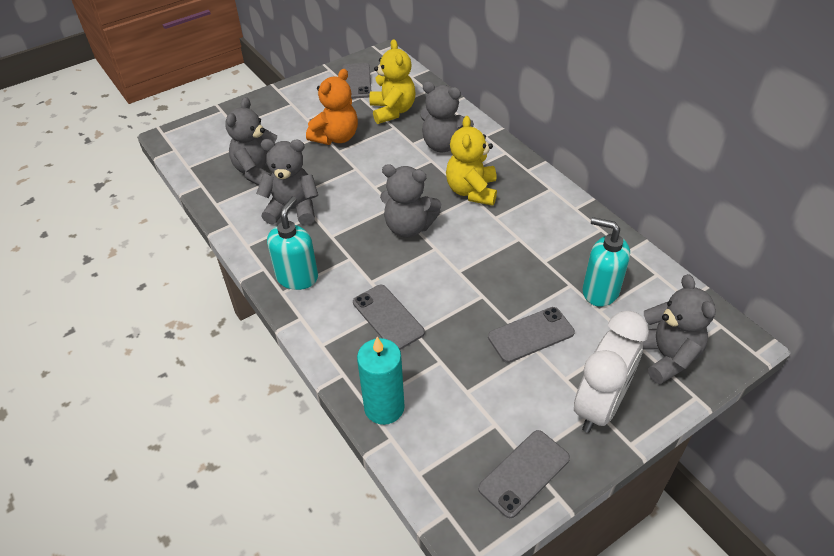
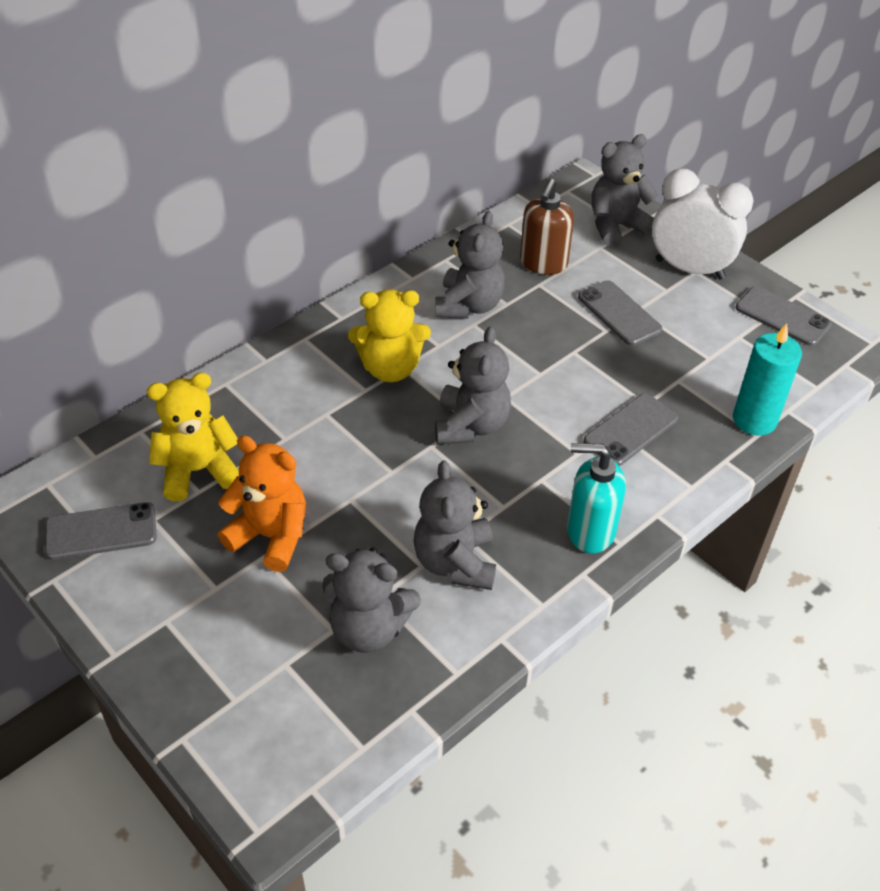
camera: 100 degrees left, 0 degrees up
grey teddy bear [421,81,474,152] -> grey teddy bear moved to [435,211,505,318]
turquoise soap dispenser [583,217,630,307] -> brown soap dispenser [520,179,574,275]

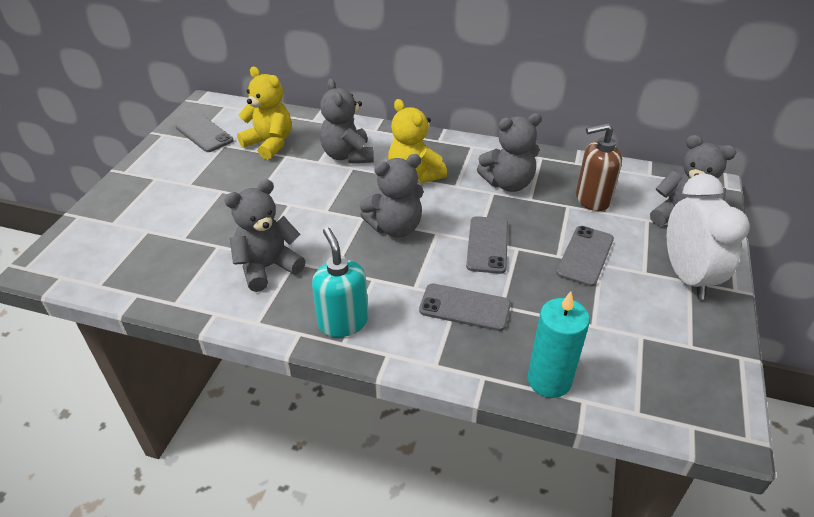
camera: 60 degrees right, 5 degrees down
orange teddy bear [218,435,306,572] -> none
grey teddy bear [323,548,421,653] -> grey teddy bear moved to [320,79,374,164]
grey phone [736,286,832,346] -> grey phone moved to [466,216,508,274]

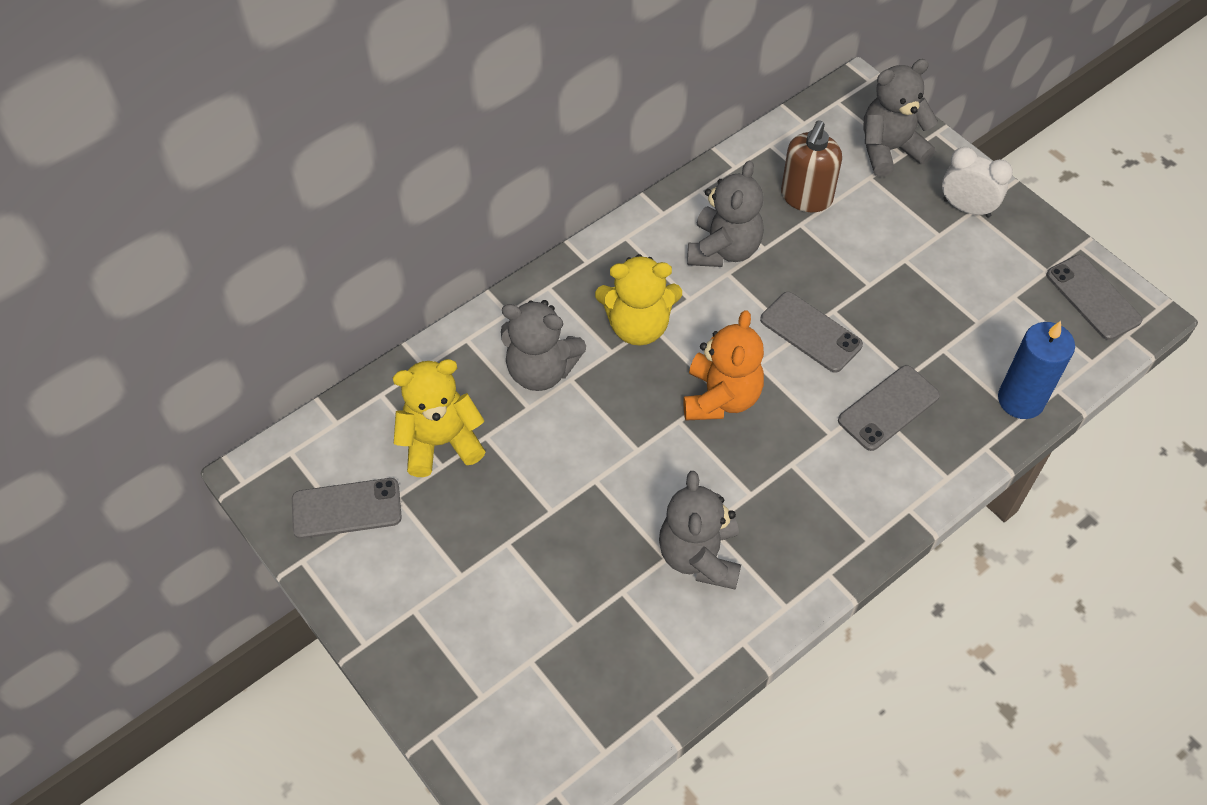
camera: 55 degrees left, 15 degrees up
turquoise soap dispenser [312,227,368,337] -> none
grey teddy bear [360,154,424,238] -> orange teddy bear [683,310,764,420]
turquoise candle [527,291,590,398] -> blue candle [998,321,1075,419]
grey phone [556,226,614,287] -> grey phone moved to [1046,255,1142,340]
white clock [667,174,749,300] -> white clock [942,147,1013,218], size x0.64

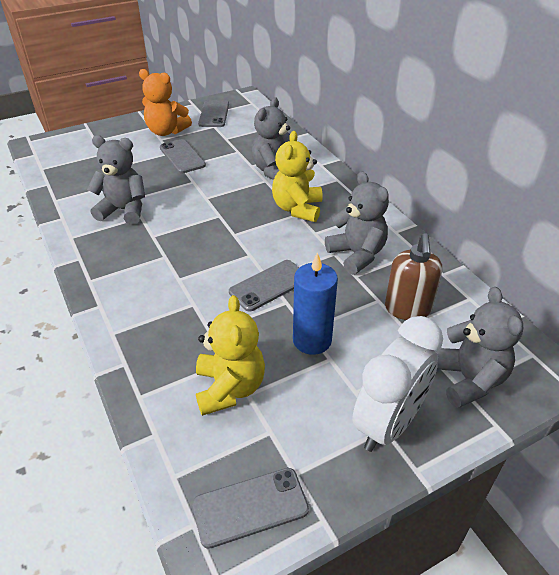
camera: 100 degrees right, 15 degrees down
yellow teddy bear [392,359,486,477] -> yellow teddy bear moved to [196,295,265,416]
orange teddy bear [683,310,764,420] -> orange teddy bear moved to [139,69,192,136]
grey teddy bear [687,161,764,267] -> grey teddy bear turned 150 degrees counterclockwise [325,171,389,275]
brown soap dispenser [781,121,842,212] -> brown soap dispenser turned 120 degrees counterclockwise [385,233,442,320]
grey phone [838,365,940,451] -> grey phone moved to [160,139,206,173]
white clock [942,147,1013,218] -> white clock [352,316,443,452], size x1.57
blue candle [998,321,1075,419] -> blue candle moved to [293,252,338,355]

